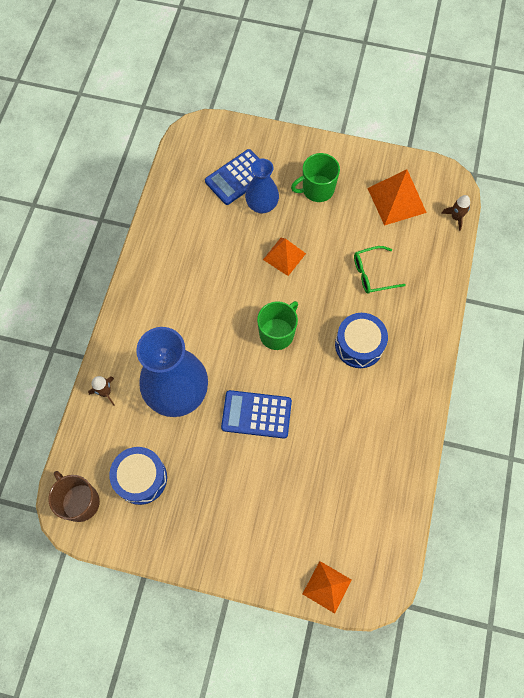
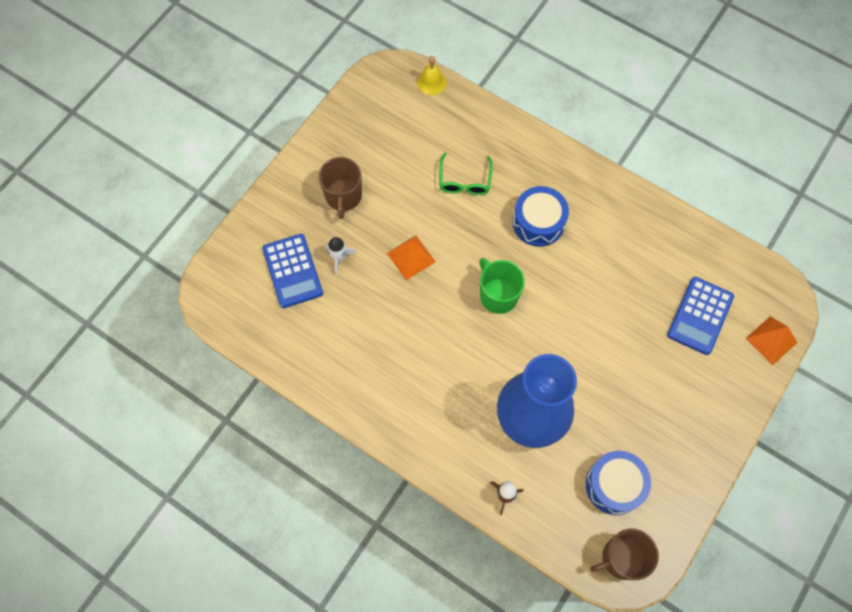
camera: 70 degrees left, 0 degrees up
blue calculator [221,390,292,439] -> blue calculator moved to [667,277,734,355]
blue vase [245,159,279,213] -> white rocket [325,237,356,275]
green mug [291,153,340,202] -> brown mug [319,157,362,219]
orange pyramid [367,169,427,226] -> none
brown rocket [441,195,470,231] -> yellow bell [417,56,447,95]

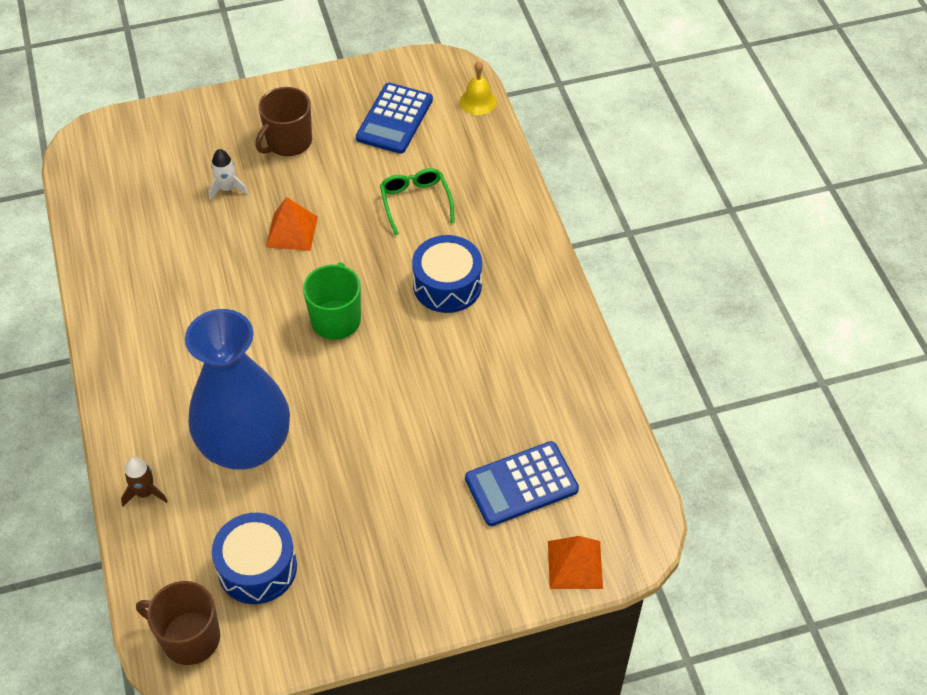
camera: 40 degrees right, 15 degrees down
blue calculator [262,234,323,308] -> blue calculator moved to [356,83,433,154]
green glasses [439,152,493,195] -> green glasses turned 120 degrees clockwise [380,168,455,235]

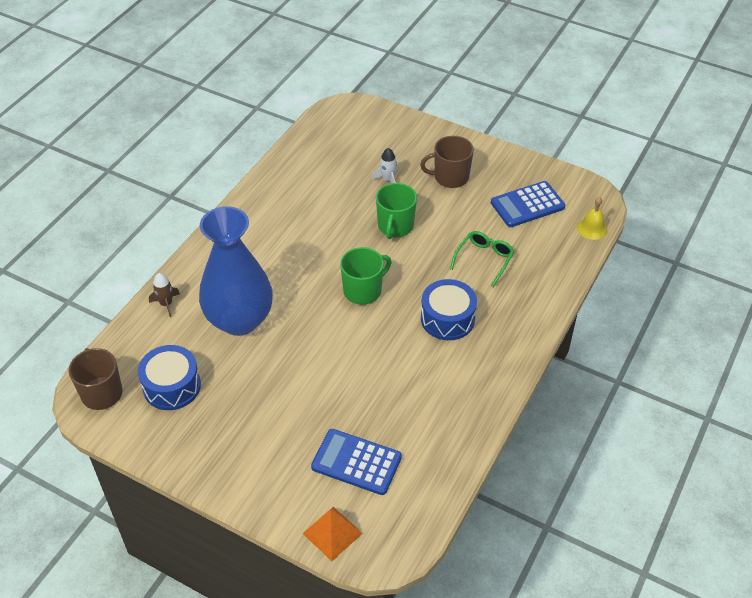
camera: 45 degrees right, 5 degrees down
orange pyramid [266,197,318,251] -> green mug [376,183,417,239]

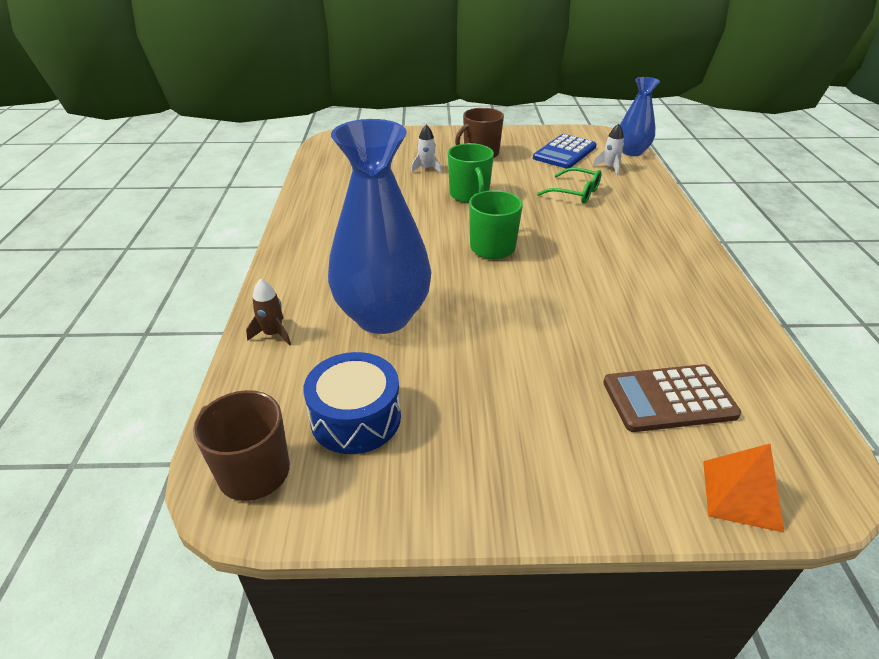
camera: 30 degrees left, 10 degrees down
blue calculator [311,429,402,495] -> brown calculator [603,364,741,432]
blue drum [421,279,477,340] -> none
green glasses [450,231,514,287] -> green glasses turned 120 degrees clockwise [537,167,601,204]
yellow bell [577,197,607,240] -> blue vase [620,77,660,156]
none -> white rocket [593,124,624,175]

